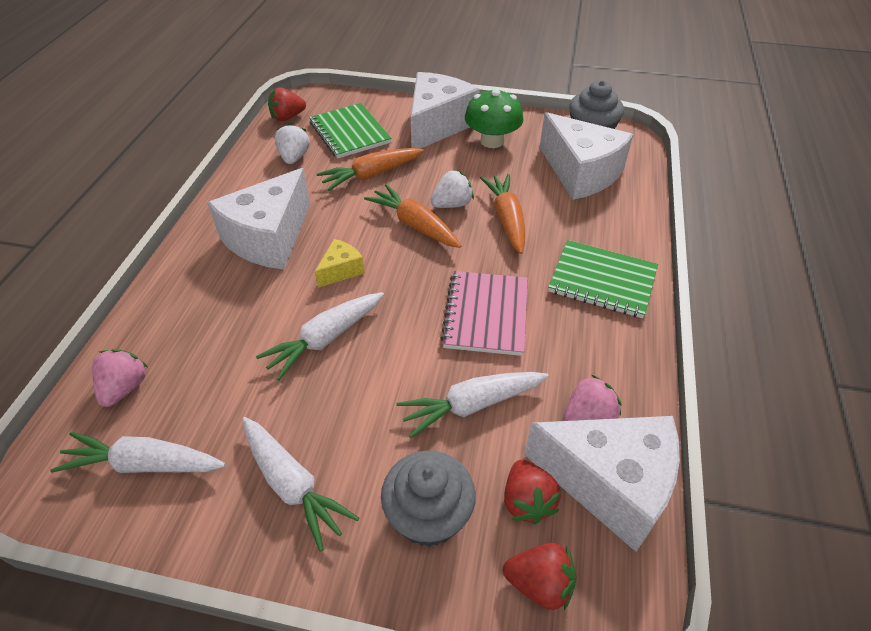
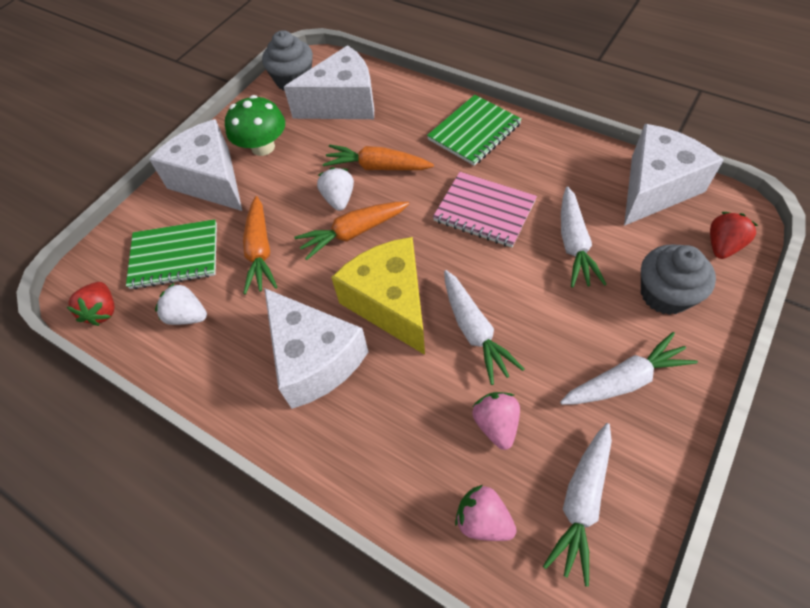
camera: 65 degrees left, 10 degrees up
yellow cheese [315,239,365,288] -> yellow cheese [331,237,425,355], size x2.16
red strawberry [504,460,561,524] -> none
pink strawberry [563,375,621,421] -> pink strawberry moved to [472,392,520,450]

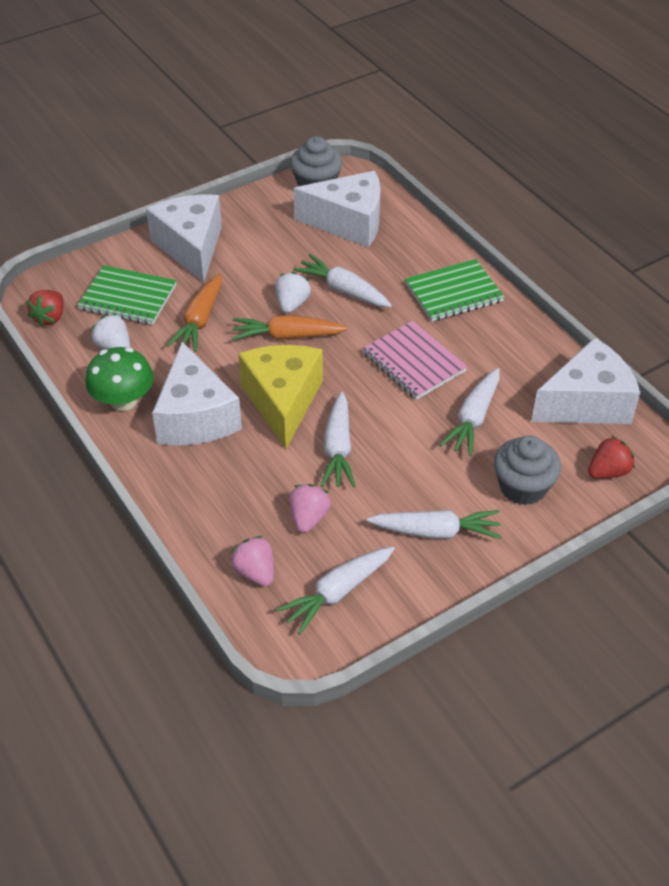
camera: 20 degrees right, 10 degrees down
green mushroom [225,95,285,156] -> green mushroom moved to [85,347,154,411]
orange carrot [323,144,434,170] -> white carrot [293,254,392,307]

